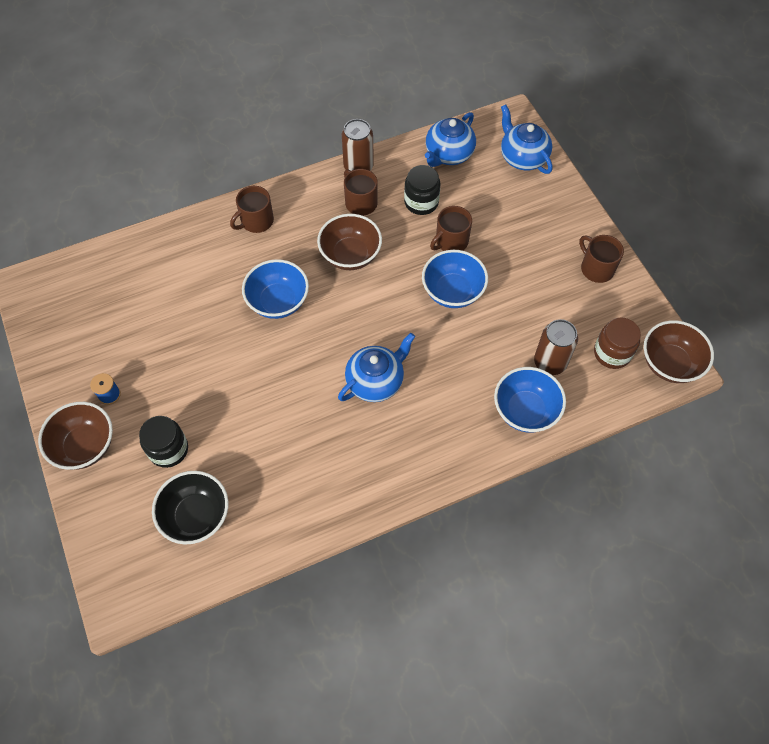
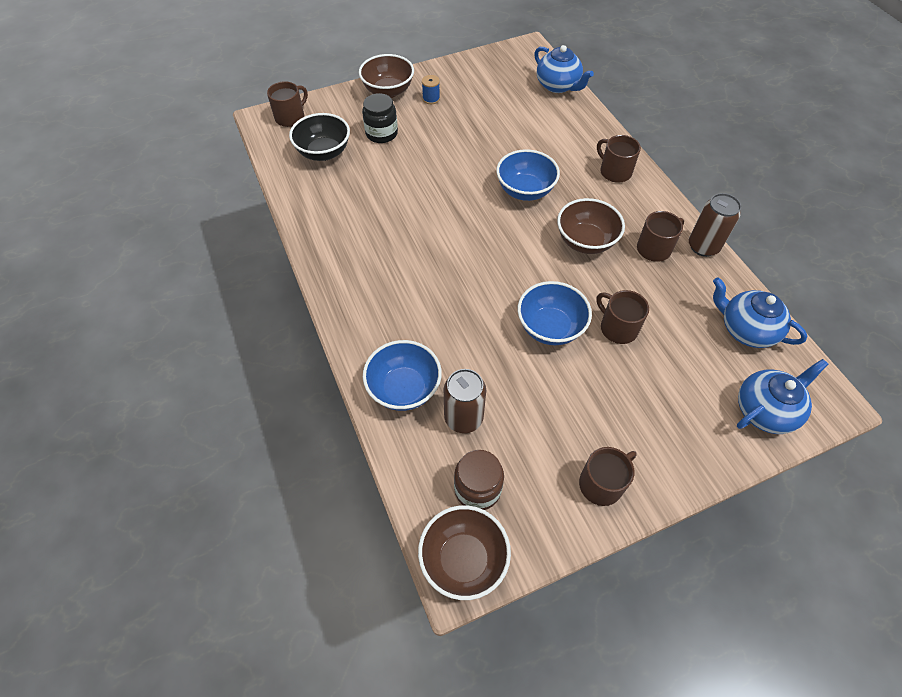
camera: 90 degrees right, 5 degrees down
blue teapot [338,333,415,402] -> blue teapot moved to [534,45,594,93]
black jar [404,165,441,215] -> none
none -> brown mug [267,81,308,127]

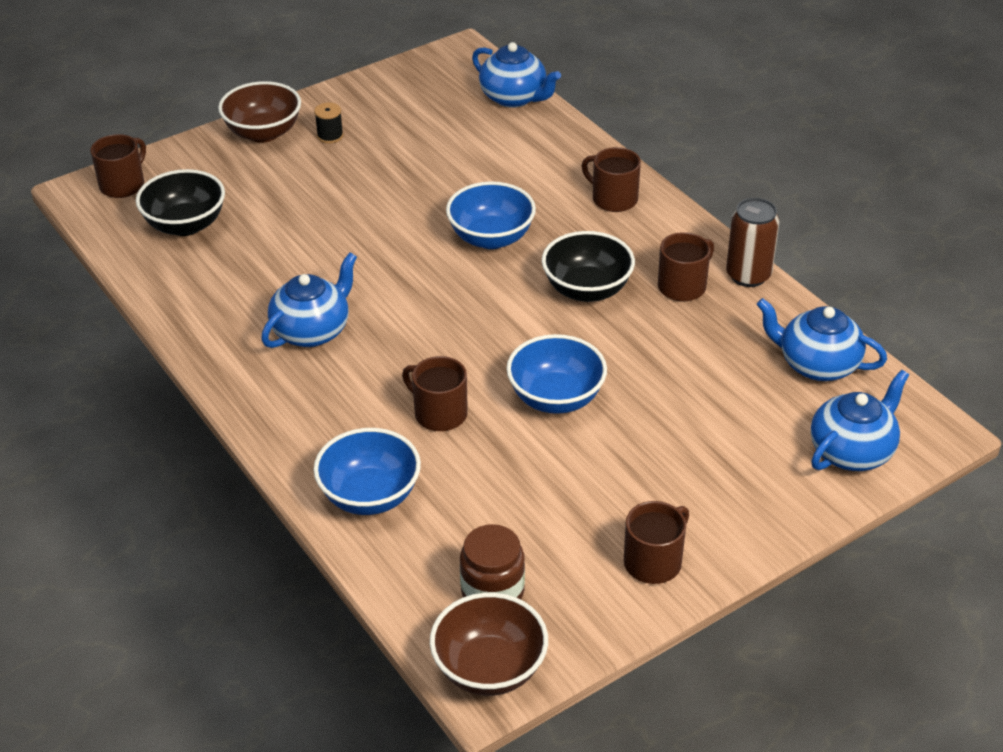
camera: 10 degrees left, 15 degrees down
black jar [362,93,398,143] -> none
blue spool [422,75,440,104] -> black spool [314,103,343,143]
brown can [444,369,486,433] -> none
brown bowl [557,198,625,254] -> black bowl [542,231,635,302]
brown mug [596,290,649,344] -> brown mug moved to [402,356,468,431]
none -> blue teapot [261,253,357,348]

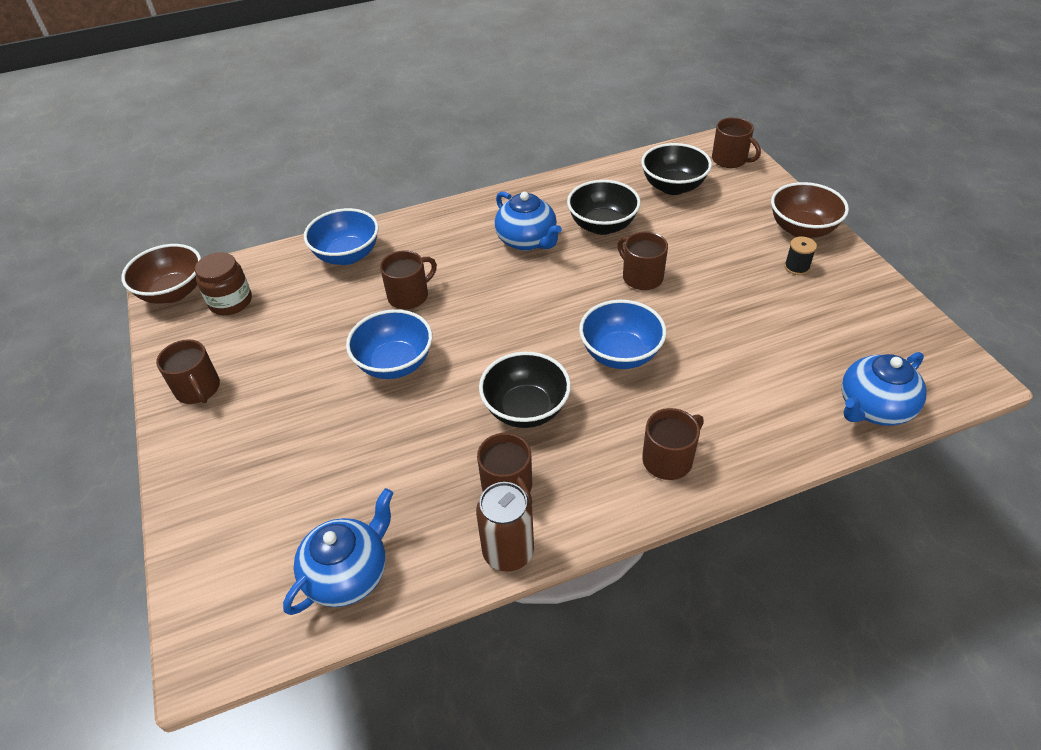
camera: 105 degrees right, 5 degrees up
blue teapot [811,370,909,471] -> none
none -> black bowl [567,180,641,235]
none -> brown mug [617,232,668,290]

